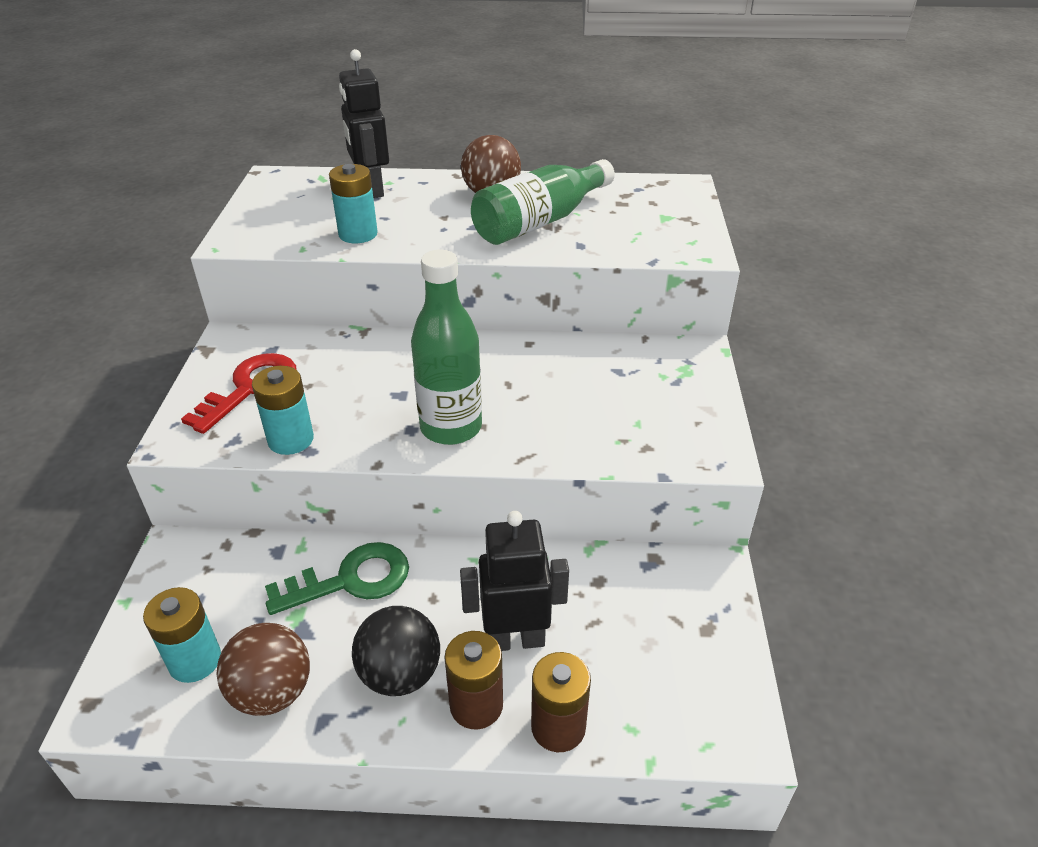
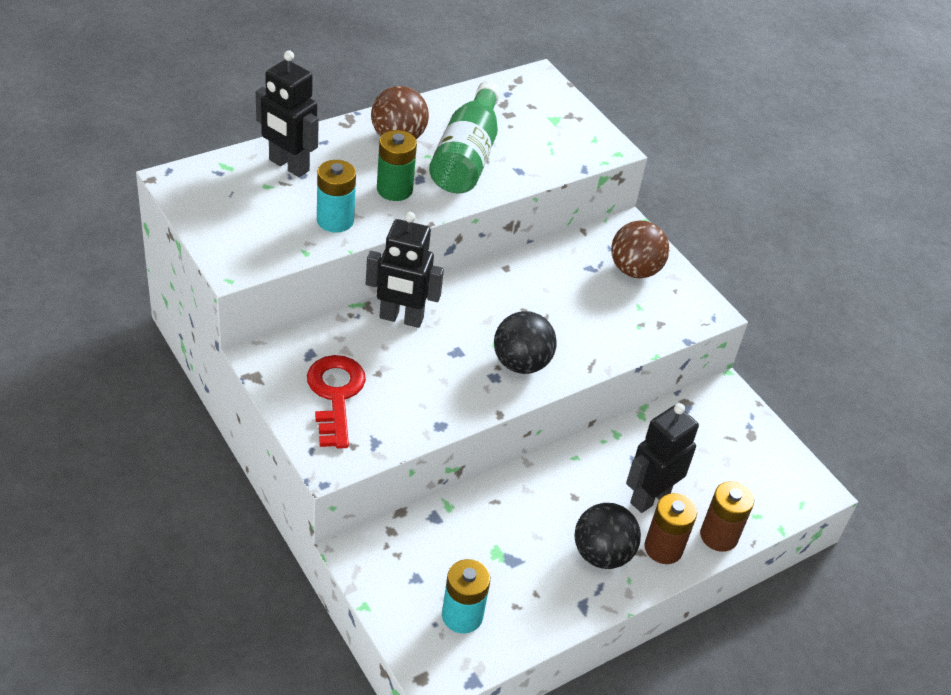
camera: 40 degrees left, 5 degrees up
brown ball [216,623,310,716] -> brown ball moved to [611,221,669,278]
turquoise battery [252,366,314,455] -> none
green key [265,542,409,615] -> none
green bottle [411,250,482,445] -> black ball [494,311,557,374]
none -> black robot [366,212,444,328]
none -> green battery [377,130,417,201]

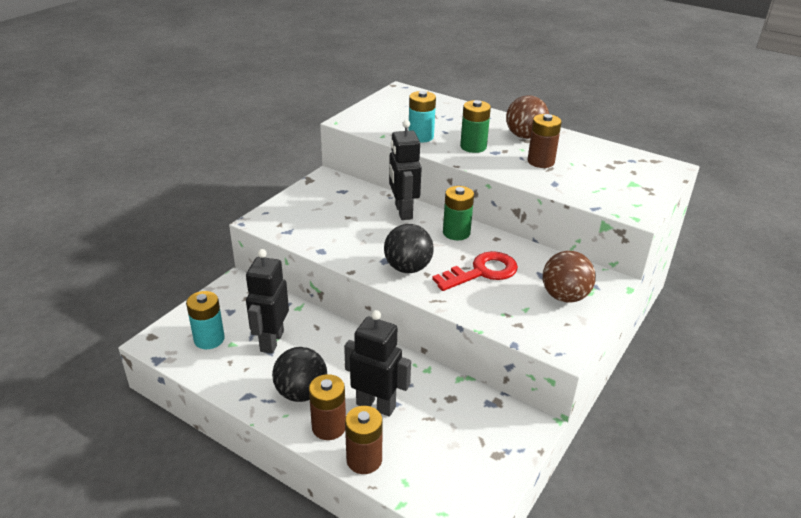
camera: 70 degrees right, 10 degrees down
black robot [256,50,319,177] -> black robot moved to [246,249,289,354]
red key [307,355,366,448] -> red key moved to [432,251,518,291]
green bottle [429,81,501,194] -> brown battery [528,114,562,168]
none -> green battery [443,186,474,240]

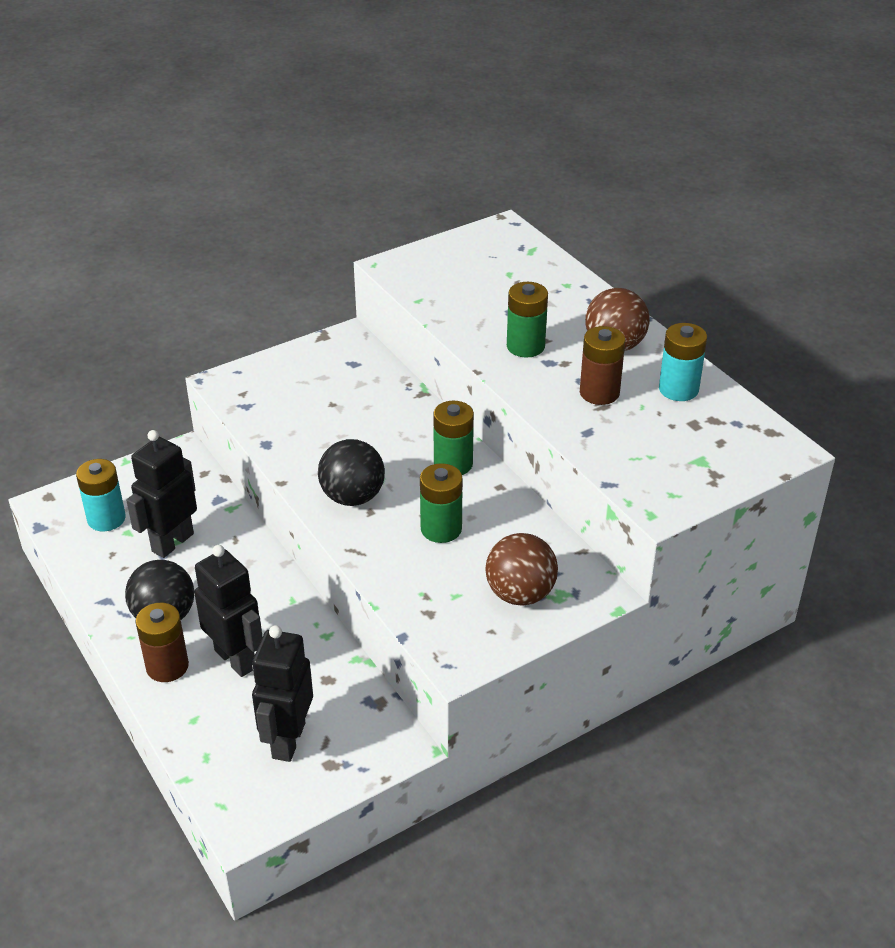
camera: 25 degrees right, 5 degrees up
brown battery [345,406,383,474] -> none
black robot [389,120,422,220] -> black robot moved to [252,625,313,762]
turquoise battery [408,91,436,143] -> turquoise battery moved to [659,323,707,401]
red key [432,251,518,291] -> green battery [420,463,463,543]

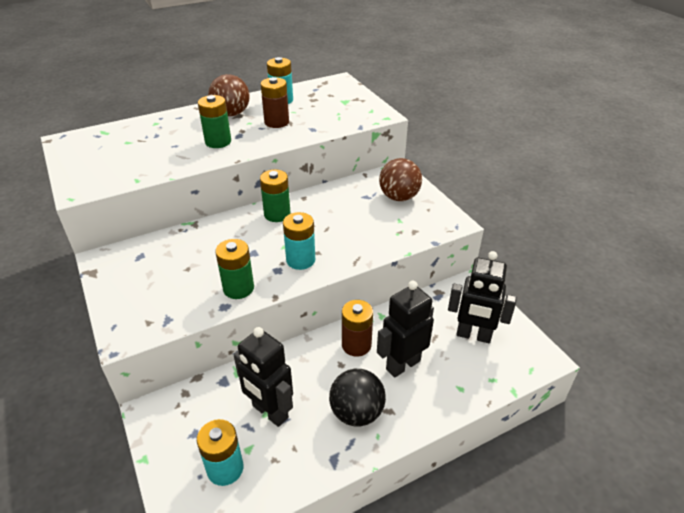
camera: 85 degrees left, 0 degrees up
brown battery [136,603,189,682] -> brown battery moved to [342,300,373,357]
black ball [318,439,385,506] -> turquoise battery [283,212,315,270]
green battery [420,463,463,543] -> green battery moved to [215,239,254,299]

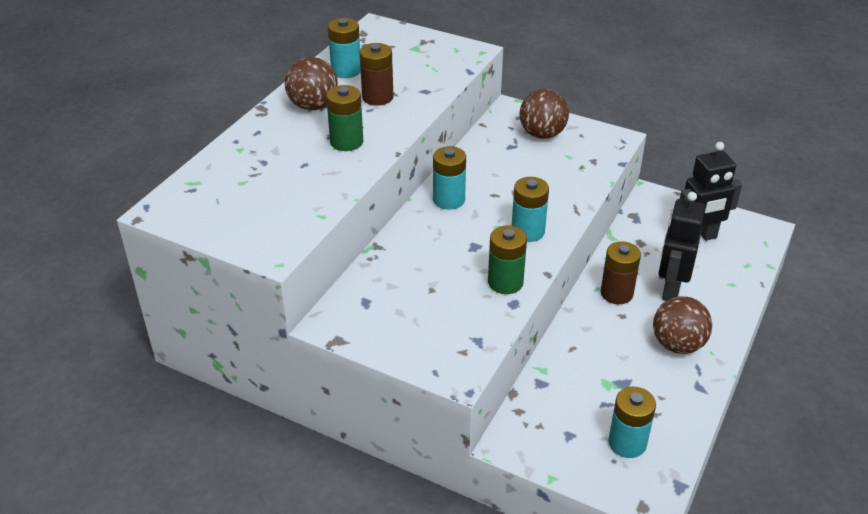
camera: 35 degrees left, 0 degrees up
black robot [234,327,293,427] -> none
green battery [260,169,291,222] -> turquoise battery [433,146,466,210]
black ball [329,369,386,427] -> brown ball [653,296,713,354]

